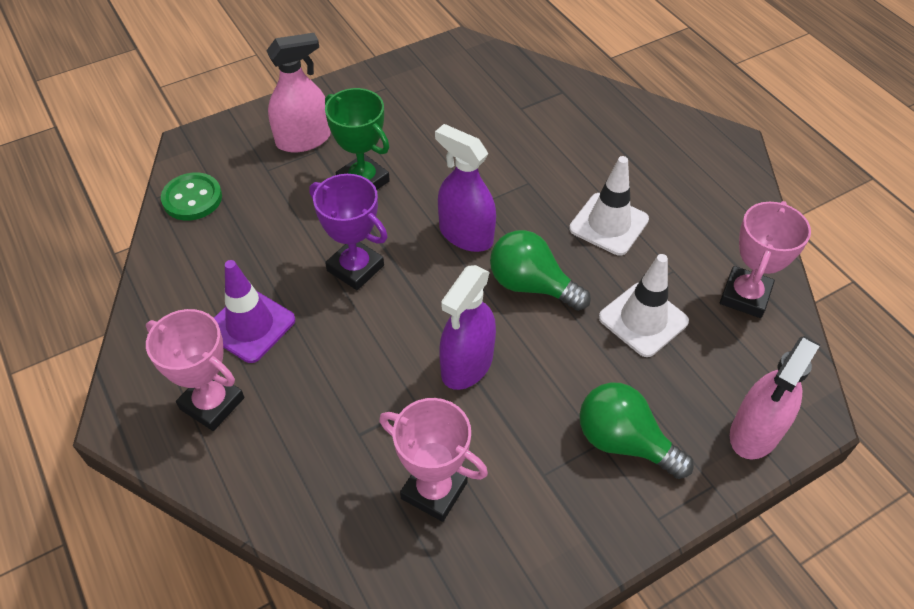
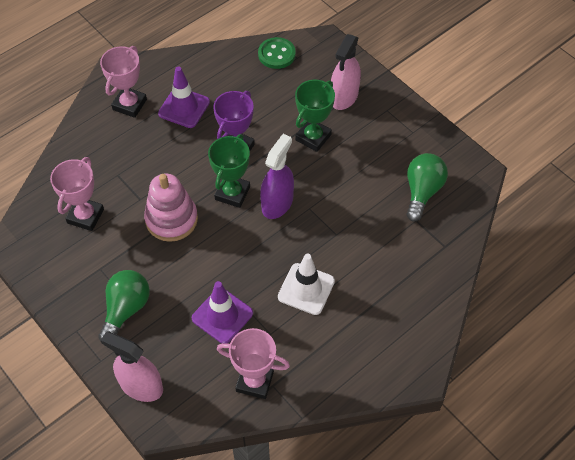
camera: 80 degrees right, 5 degrees up
pink spray bottle [266,33,331,152] -> pink spray bottle turned 60 degrees clockwise [331,34,361,110]
purple spray bottle [439,265,496,390] -> pink stacking toy [144,174,198,242]
green light bulb [490,230,591,311] -> green light bulb moved to [406,153,448,221]
white traffic cone [599,254,689,357] -> purple traffic cone [192,281,253,344]
none -> green trophy [208,134,250,208]

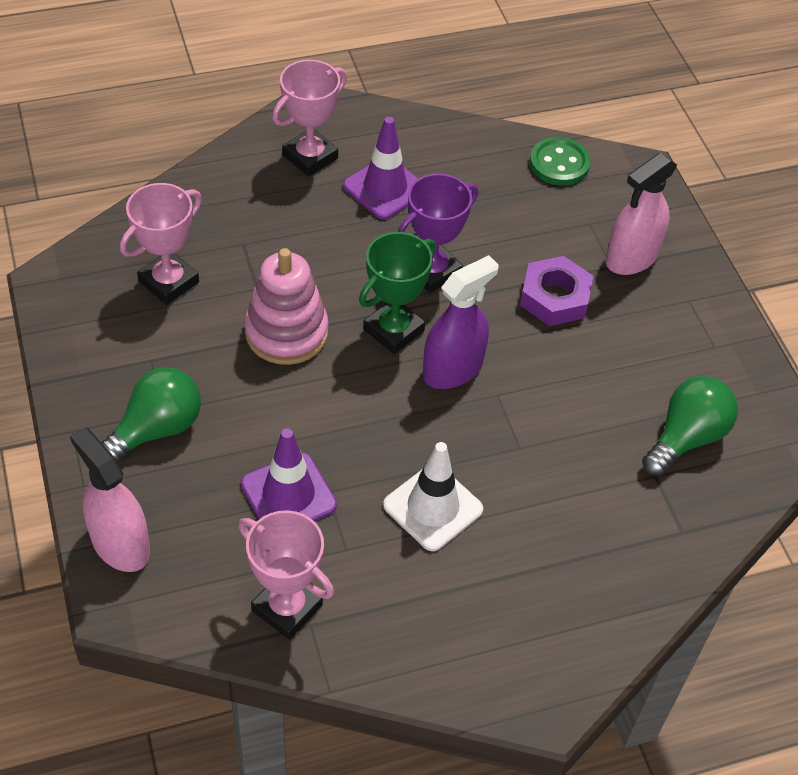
camera: 20 degrees right, 5 degrees down
green trophy [295,80,335,152] -> purple nut [520,256,593,326]

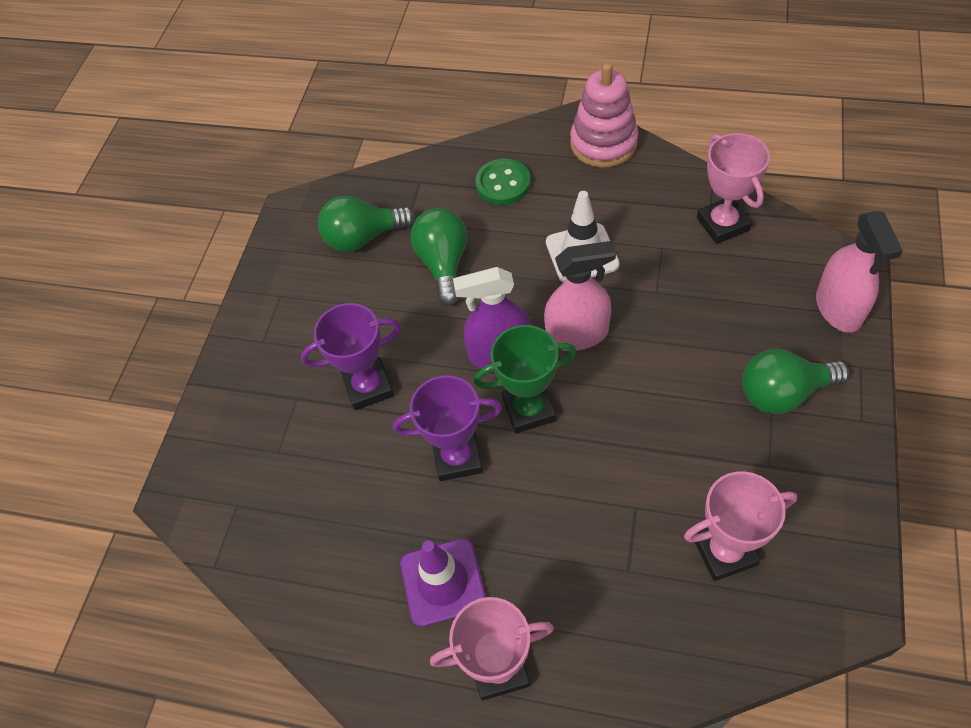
camera: 140 degrees left, 5 degrees up
purple traffic cone [241,428,337,521] -> none
pink stacking toy [244,248,328,365] -> pink stacking toy moved to [570,63,639,168]
purple nut [520,256,593,326] -> purple trophy [301,303,401,410]
green button [530,137,591,186] -> green button moved to [475,158,531,205]
pink spray bottle [606,153,677,275] -> pink spray bottle moved to [544,241,616,351]
none -> green light bulb [411,208,467,306]

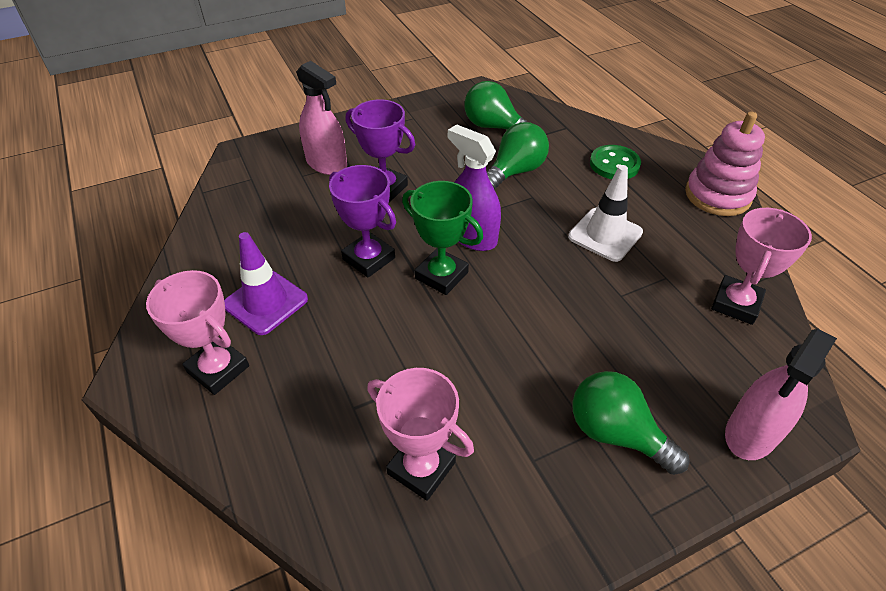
camera: 45 degrees right, 10 degrees down
pink spray bottle [544,241,616,351] -> pink spray bottle moved to [297,61,347,175]

